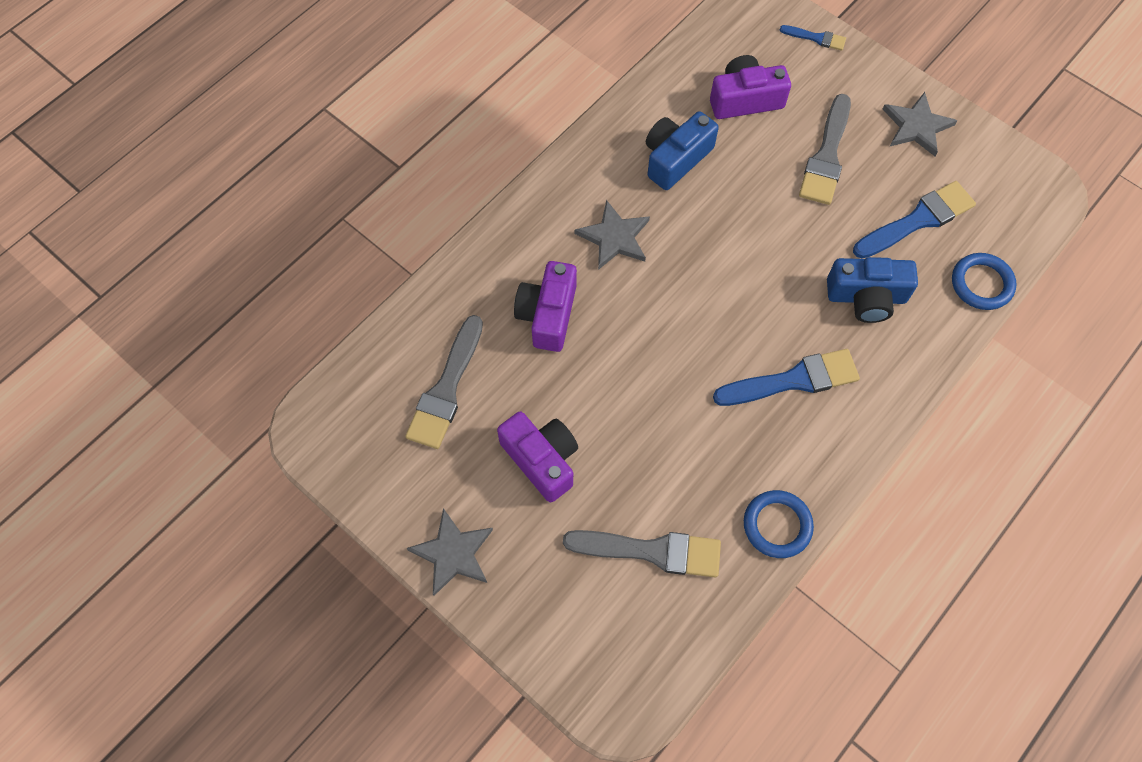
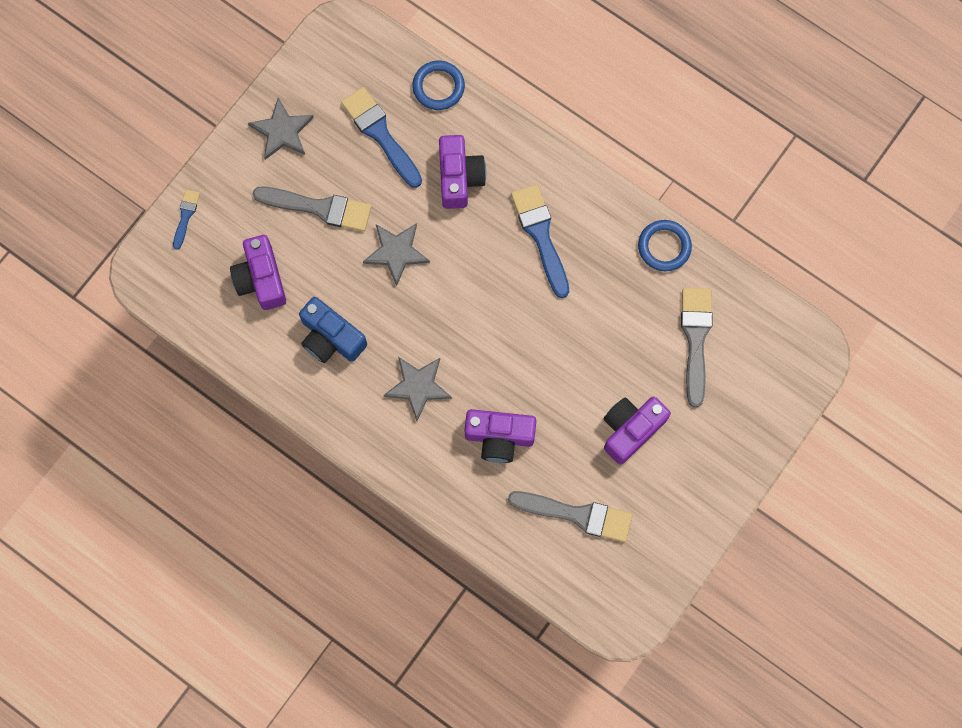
camera: 95 degrees left, 10 degrees up
grey star [407,508,493,596] -> grey star moved to [363,223,430,286]
blue camera [827,257,918,323] -> purple camera [439,135,486,209]

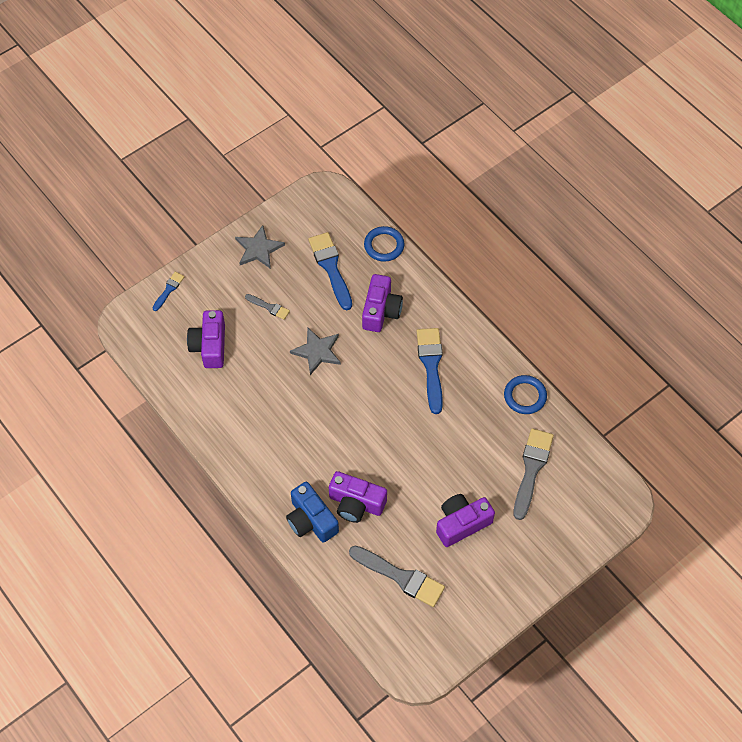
camera: 15 degrees right, 15 degrees down
grey brush [253,187,372,231] -> grey brush [245,294,290,320], size x0.52
blue camera [299,297,367,363] -> blue camera moved to [286,482,339,543]
grey star [384,357,452,421] -> none

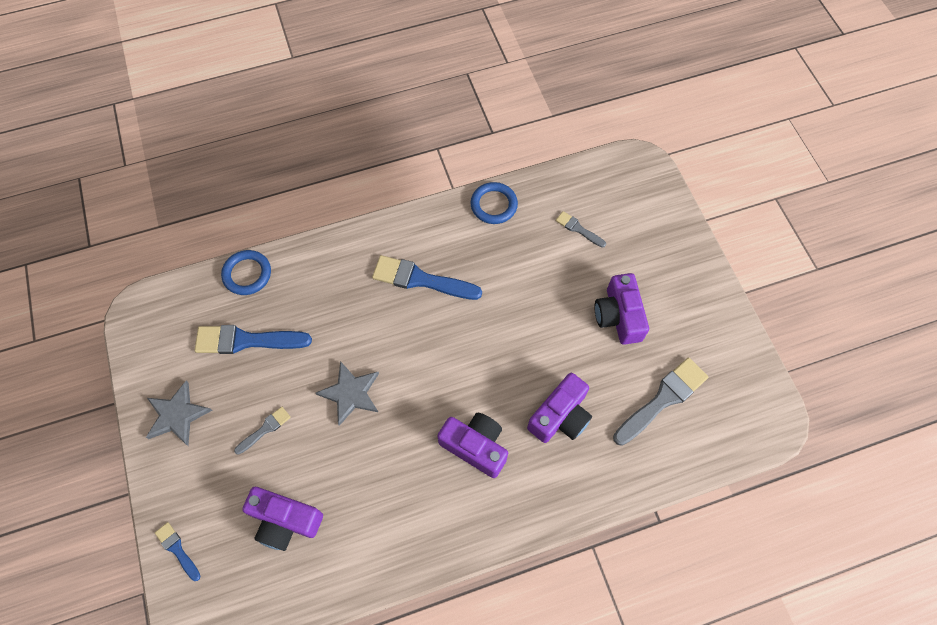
camera: 70 degrees left, 5 degrees up
blue camera [286,482,339,543] -> none
purple camera [362,274,403,332] -> purple camera moved to [437,413,508,478]
grey brush [514,428,554,520] -> grey brush [556,211,606,248], size x0.52

